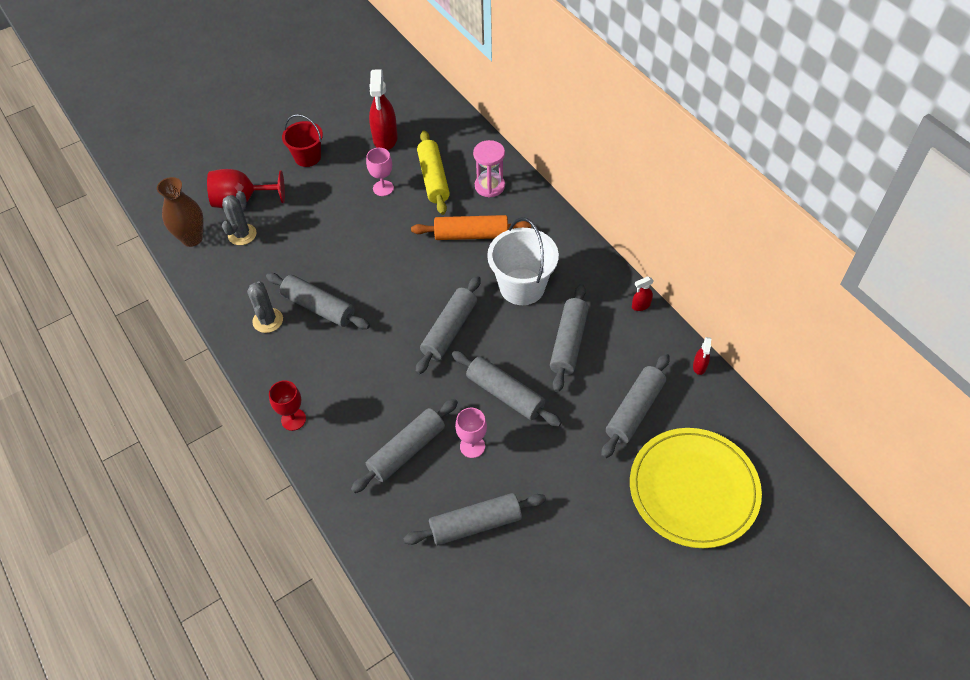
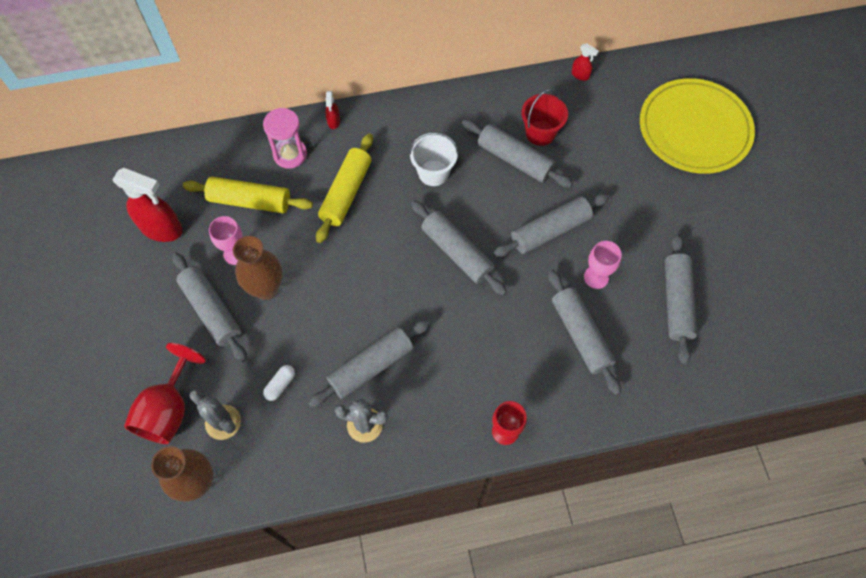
camera: 70 degrees left, 10 degrees up
red bucket [282,114,323,167] -> red bucket moved to [521,89,568,146]
orange rolling pin [411,215,531,240] -> yellow rolling pin [316,133,373,243]
white bucket [487,217,559,305] -> white bucket [409,132,459,186], size x0.65
grey rolling pin [601,354,670,459] -> grey rolling pin moved to [173,253,247,362]
red spray bottle [632,276,654,311] -> red spray bottle moved to [325,91,340,129]
none -> brown vase [233,236,283,300]
none -> white capsule [263,365,295,401]

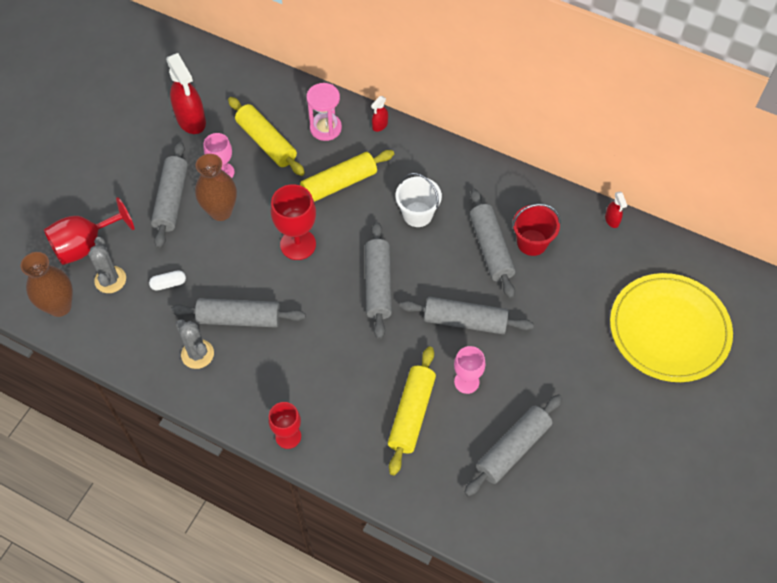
camera: 40 degrees right, 5 degrees down
grey rolling pin [548,269,621,395] -> yellow rolling pin [388,346,436,475]
none -> red goblet [271,184,316,260]

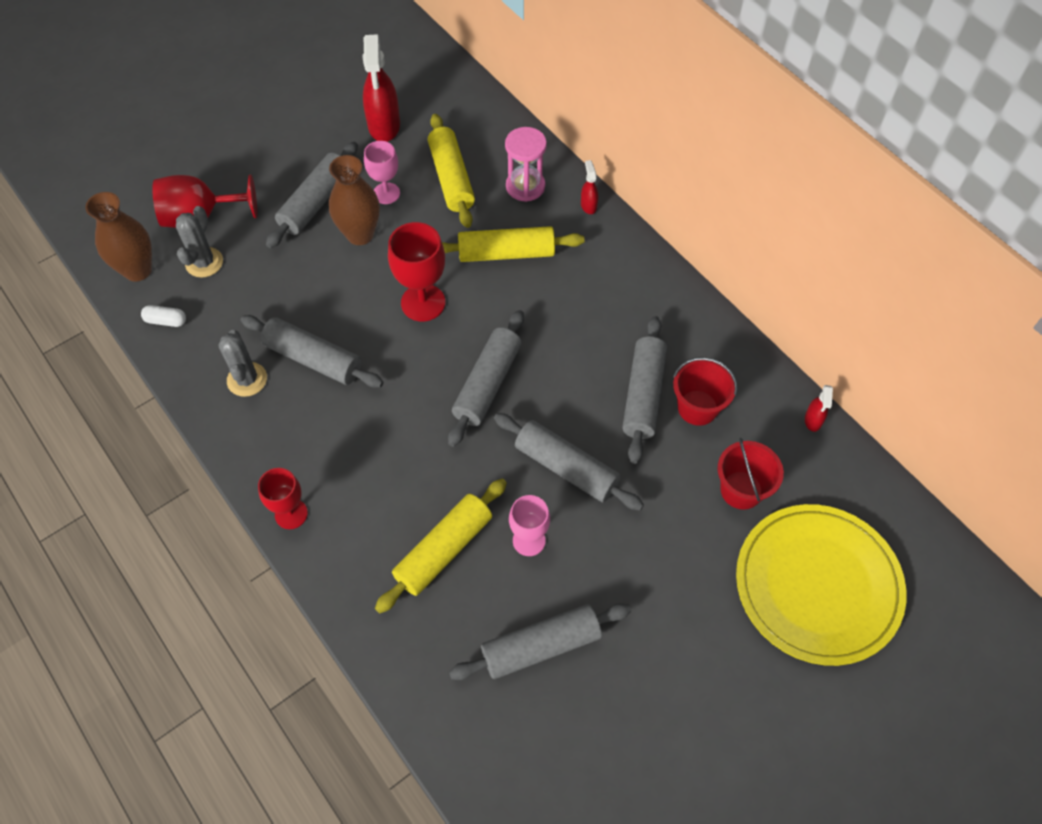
camera: 25 degrees right, 0 degrees up
white capsule [149,270,186,291] -> white capsule moved to [141,305,186,327]
red spray bottle [371,96,388,132] -> red spray bottle turned 105 degrees clockwise [581,160,598,214]
white bucket [396,173,442,227] -> none
none -> red bucket [718,438,784,510]

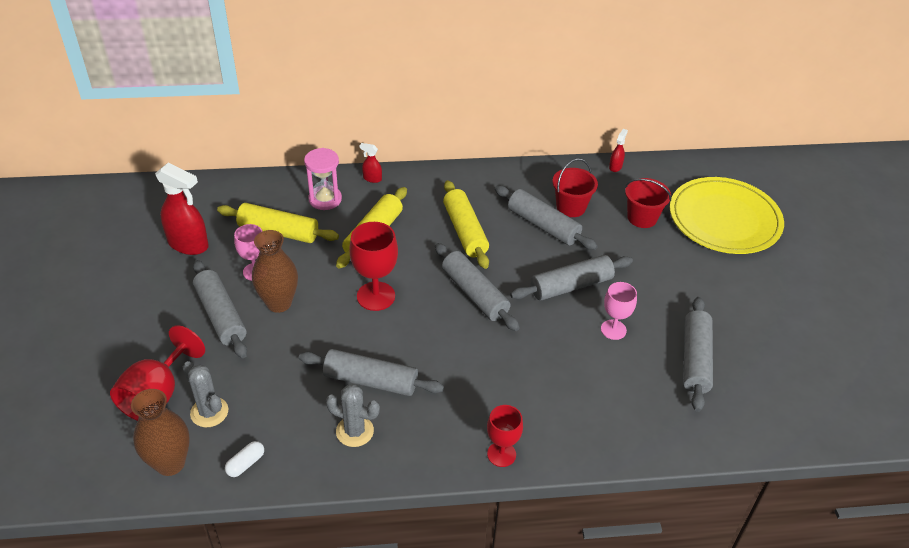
camera: 60 degrees left, 15 degrees down
grey rolling pin [241,315,384,388] -> grey rolling pin turned 45 degrees clockwise [299,349,444,396]
yellow rolling pin [375,479,507,613] -> yellow rolling pin moved to [443,180,489,269]
red spray bottle [805,385,833,432] -> red spray bottle turned 105 degrees counterclockwise [609,129,628,172]

